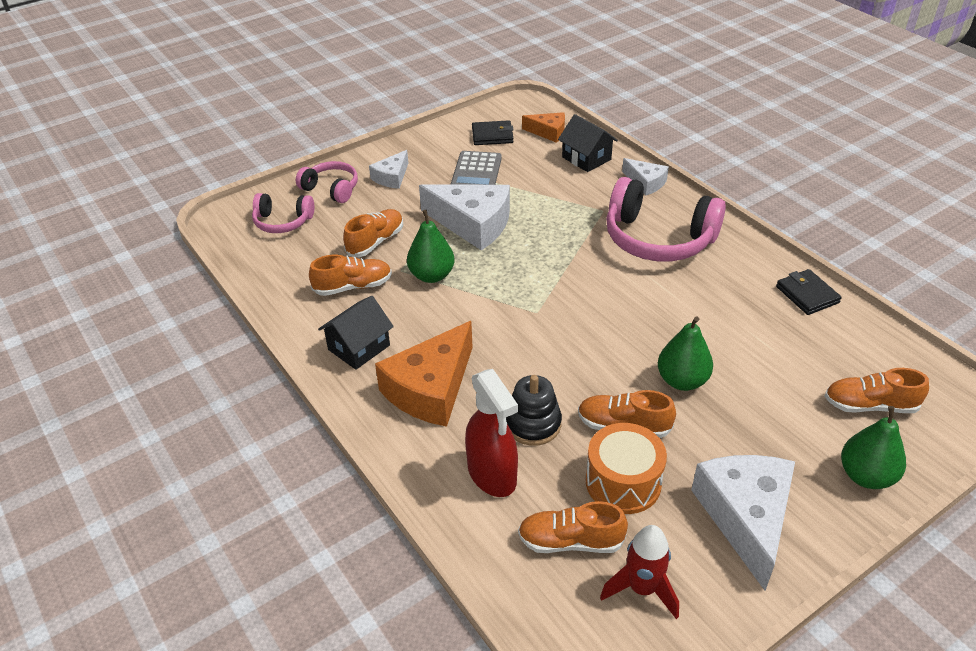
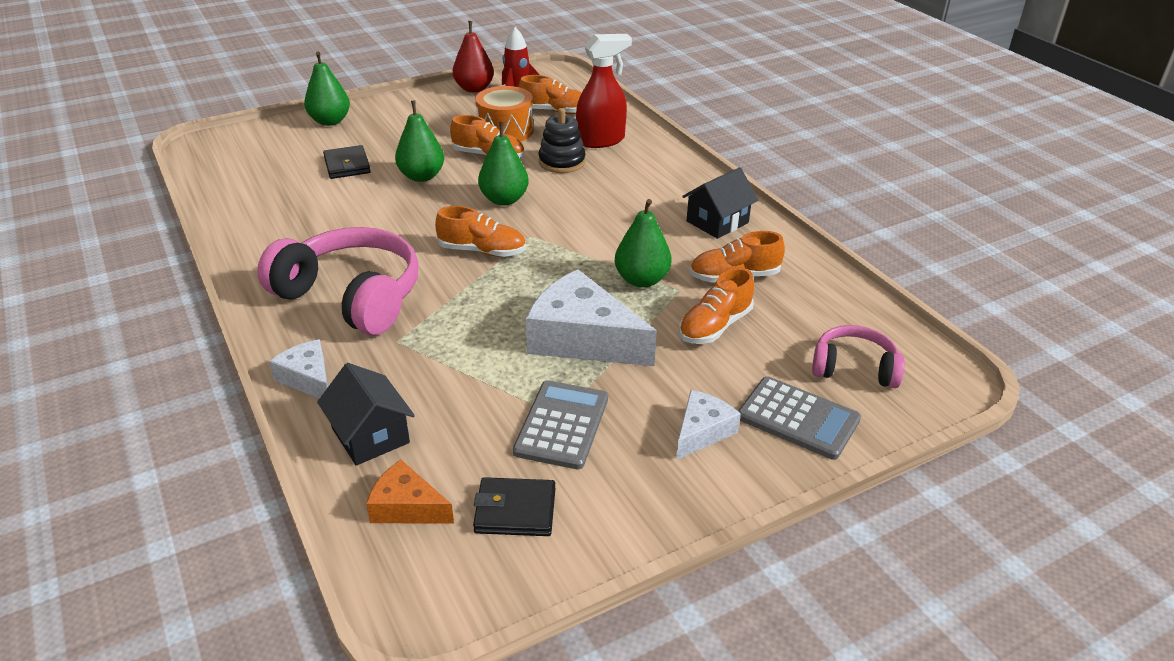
camera: 175 degrees left, 5 degrees down
pink headphones [296,161,358,203] -> grey calculator [738,377,861,460]
orange cheese [375,321,473,427] -> none
red spray bottle [465,369,518,497] -> red spray bottle turned 90 degrees clockwise [576,34,632,148]
white cheese [691,455,795,591] -> none
black wallet [776,269,842,315] -> black wallet moved to [323,145,370,179]
orange shoe [825,368,929,413] -> orange shoe moved to [435,206,526,257]
none -> red pear [453,21,494,93]
none -> green pear [478,122,529,205]

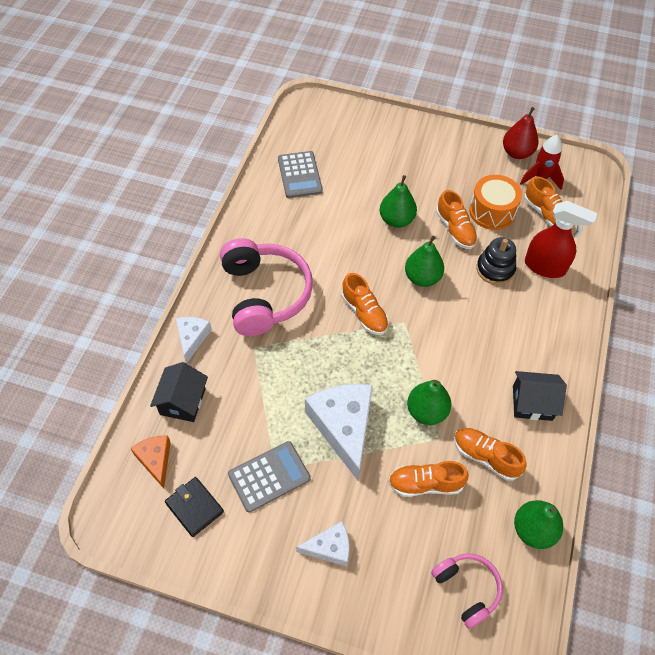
camera: 45 degrees right, 20 degrees up
green pear [304,52,350,126] -> green pear moved to [514,500,563,549]
black wallet [323,145,370,179] -> none
grey calculator [738,377,861,460] -> grey calculator moved to [278,151,323,198]

